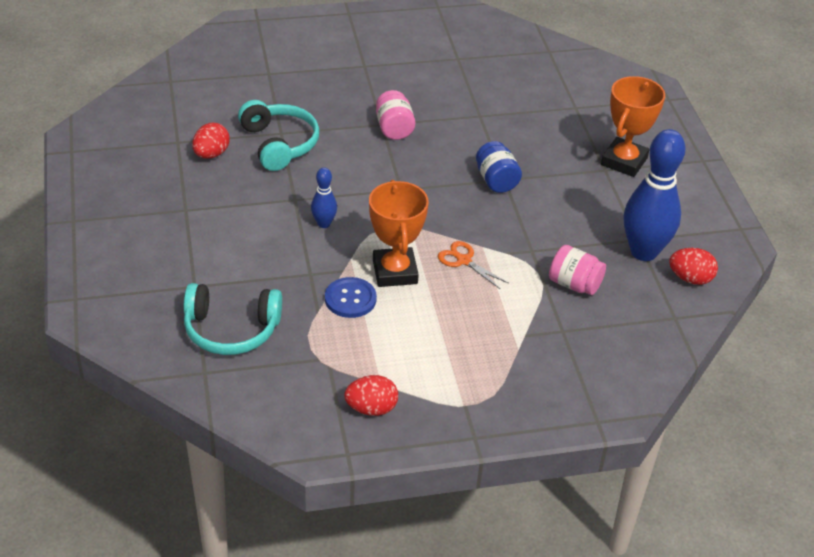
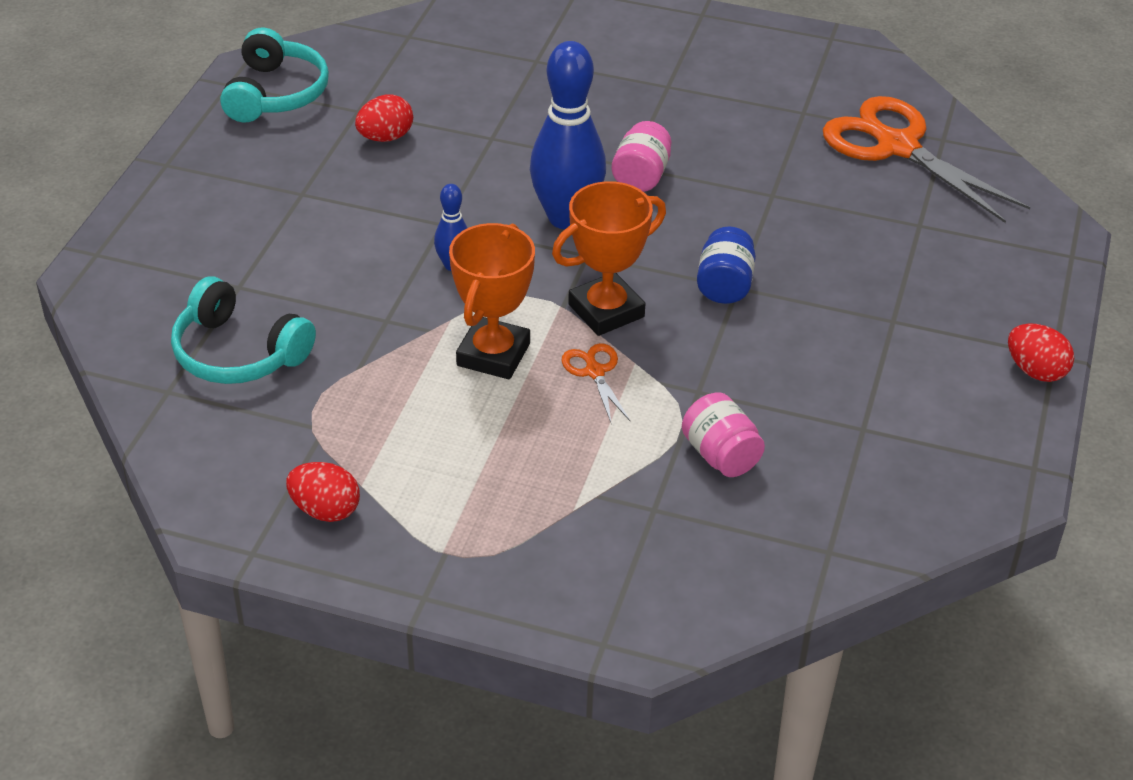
camera: 30 degrees right, 0 degrees up
turquoise headphones [238,100,319,171] -> turquoise headphones moved to [220,28,329,122]
blue button [325,277,377,318] -> none
orange trophy [601,76,665,177] -> orange trophy moved to [552,181,666,336]
blue bowling pin [624,129,685,261] -> blue bowling pin moved to [530,41,606,229]
red egg [669,248,718,285] -> red egg moved to [1008,323,1074,382]
none -> orange scissors [822,96,1030,223]

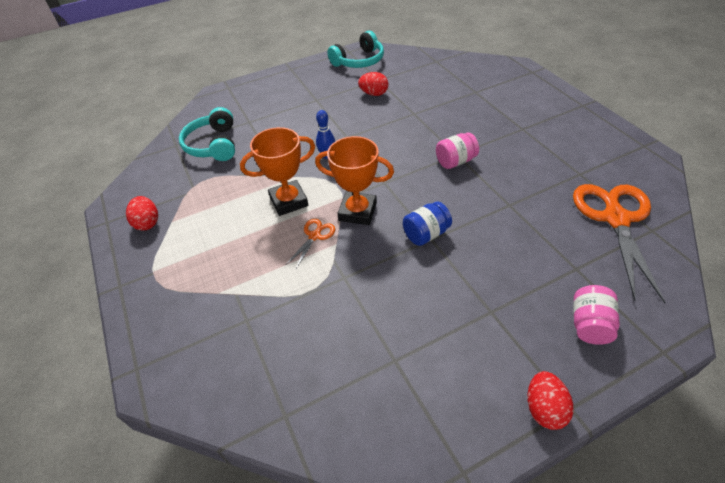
camera: 50 degrees right, 5 degrees up
blue bowling pin [530,41,606,229] -> none
pink jar [682,392,765,477] -> pink jar moved to [573,285,620,345]

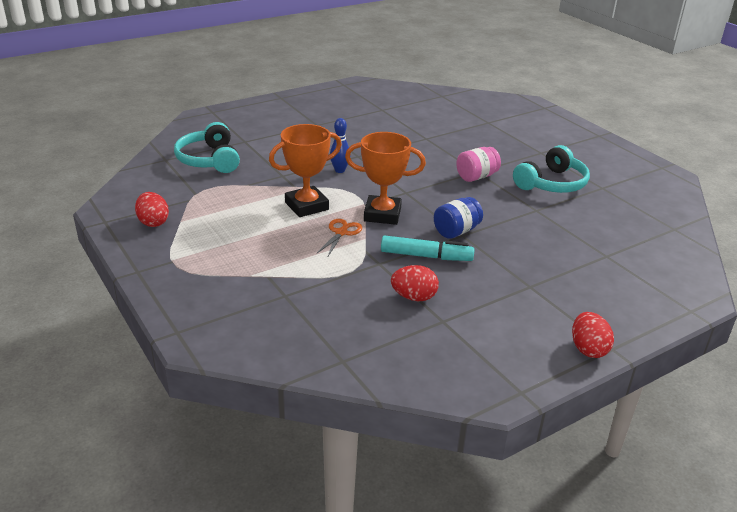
camera: 10 degrees left, 15 degrees down
turquoise headphones [327,31,384,68] -> turquoise headphones moved to [513,145,590,193]
red egg [358,72,388,96] -> red egg moved to [391,265,439,301]
orange scissors [573,184,666,303] -> none
pink jar [573,285,620,345] -> none
none -> turquoise marker [381,235,475,261]

